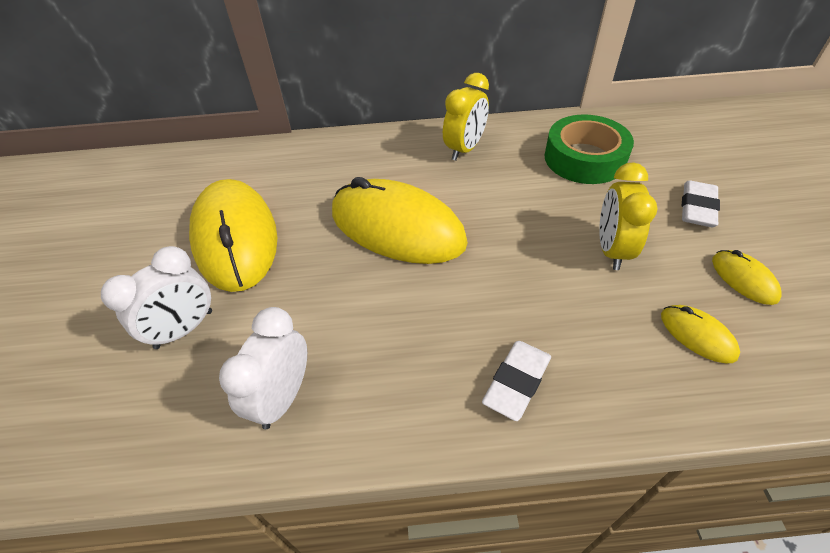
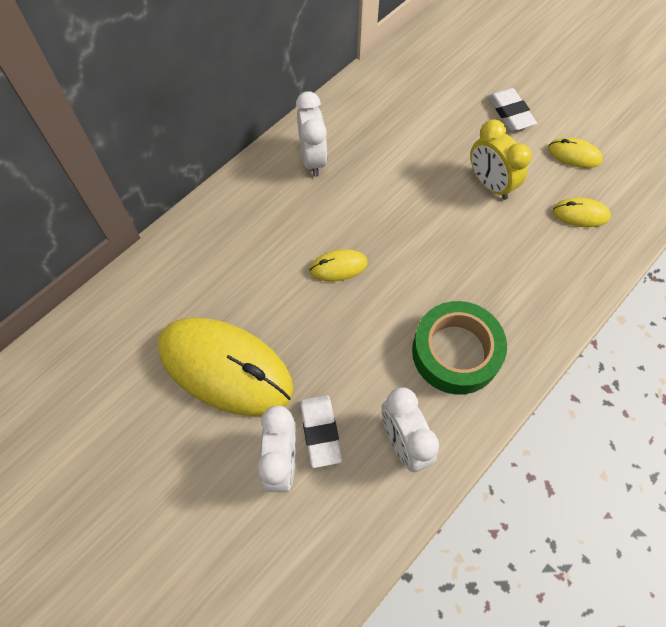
camera: 45 degrees left, 15 degrees up
yellow mouse [332,177,468,264] -> yellow mouse [309,249,368,281], size x0.43
yellow clock [443,73,489,161] -> white clock [296,91,328,177]
white eraser [482,341,551,421] -> white eraser moved to [300,395,342,468]
green tape [545,114,634,184] -> green tape moved to [412,301,507,395]

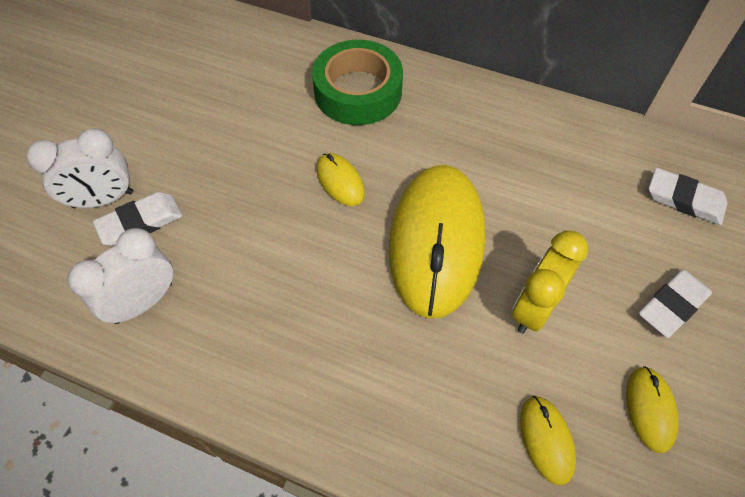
camera: 70 degrees right, 5 degrees down
yellow mouse [158,317,294,416] -> yellow mouse moved to [389,165,486,319]
white clock [296,91,328,177] -> none
green tape [412,301,507,395] -> green tape moved to [312,40,403,125]
none -> white eraser [649,168,727,225]

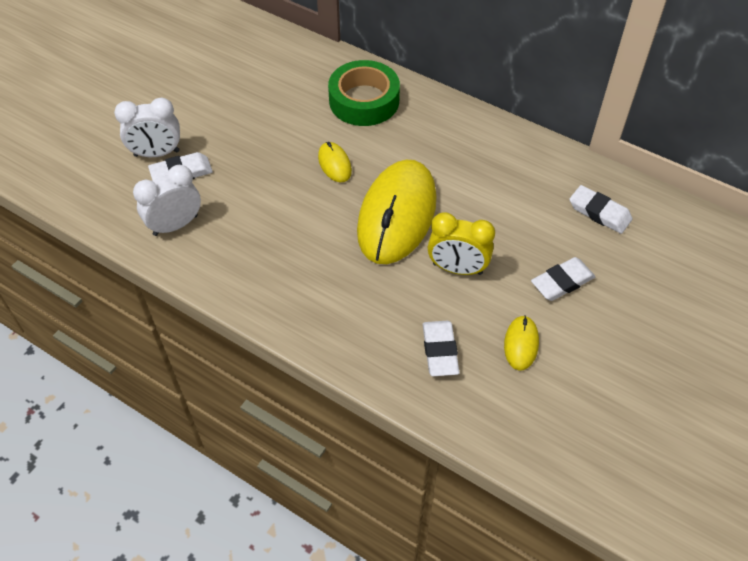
camera: 10 degrees right, 5 degrees down
yellow clock [512,231,588,334] -> yellow clock turned 120 degrees counterclockwise [428,212,495,275]
yellow mouse [520,396,576,485] -> white eraser [423,321,460,376]

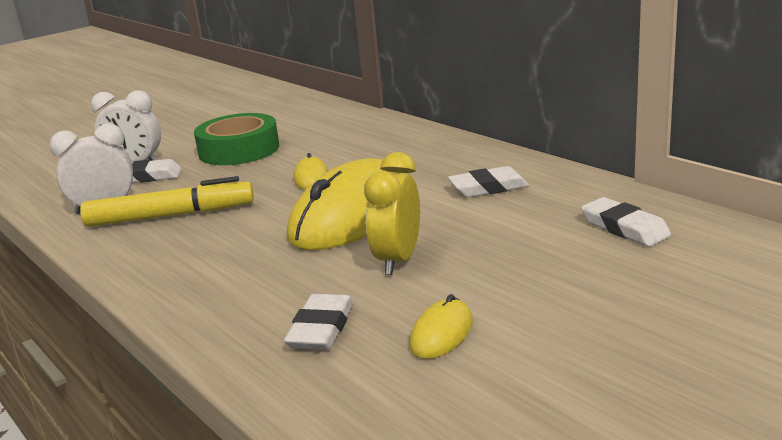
camera: 20 degrees right, 30 degrees down
green tape [328,60,400,126] -> green tape moved to [194,113,279,165]
yellow clock [428,212,495,275] -> yellow clock turned 75 degrees clockwise [364,152,420,275]
white eraser [531,257,595,301] -> white eraser moved to [448,166,529,197]
none -> yellow marker [80,176,254,227]

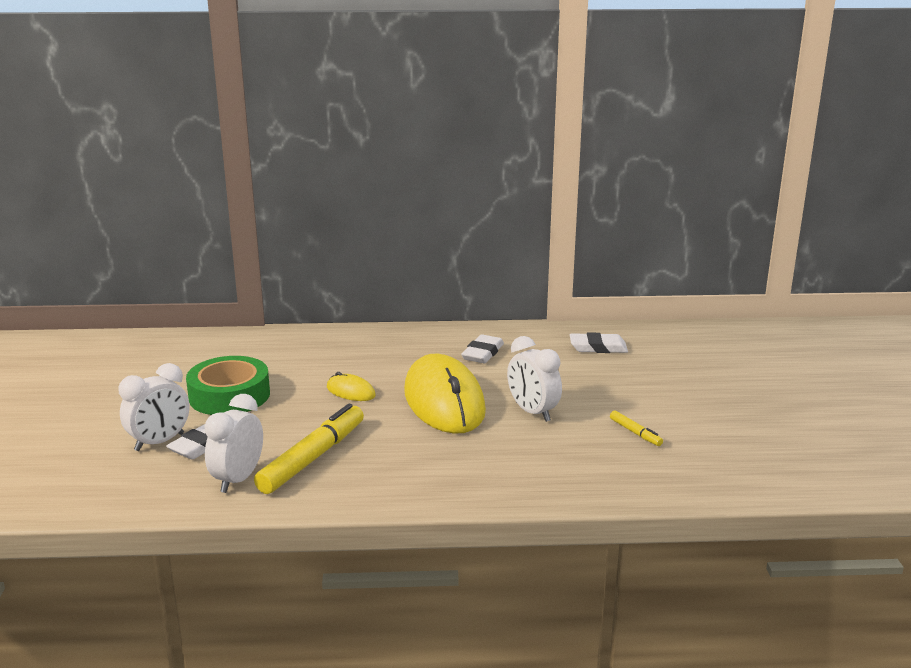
camera: 55 degrees left, 0 degrees up
white eraser [284,294,354,350] -> none
yellow clock [364,152,420,275] -> white clock [507,336,562,422]
yellow mouse [409,294,473,359] -> yellow marker [610,411,663,446]

